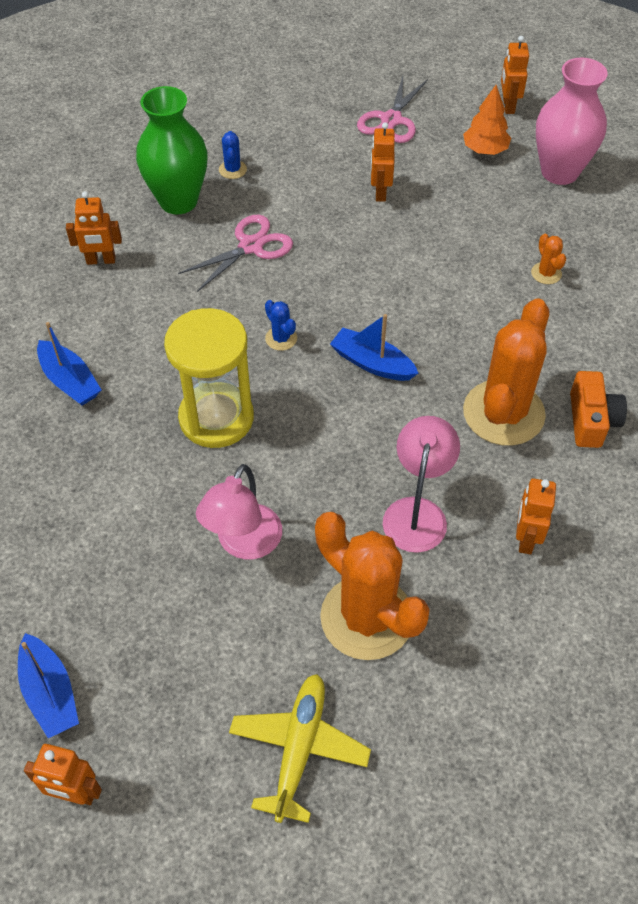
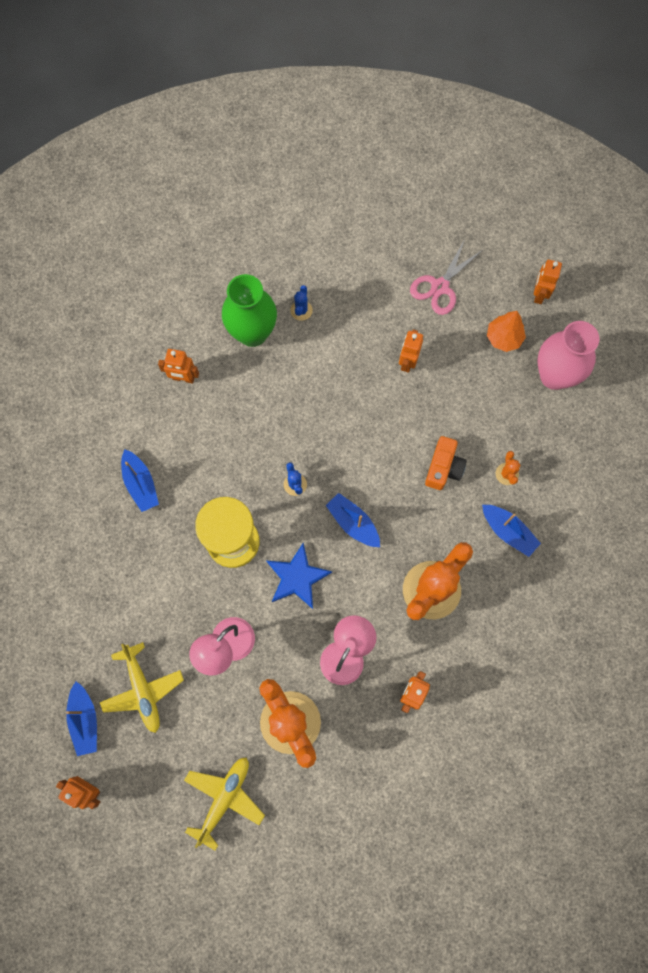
camera: 15 degrees right, 20 degrees up
pink scissors [178,215,293,292] -> none
orange camera [570,371,627,448] -> orange camera moved to [425,436,467,490]
none -> yellow plane [100,642,184,733]
none -> blue star [266,543,332,609]
none -> blue boat [482,505,541,557]

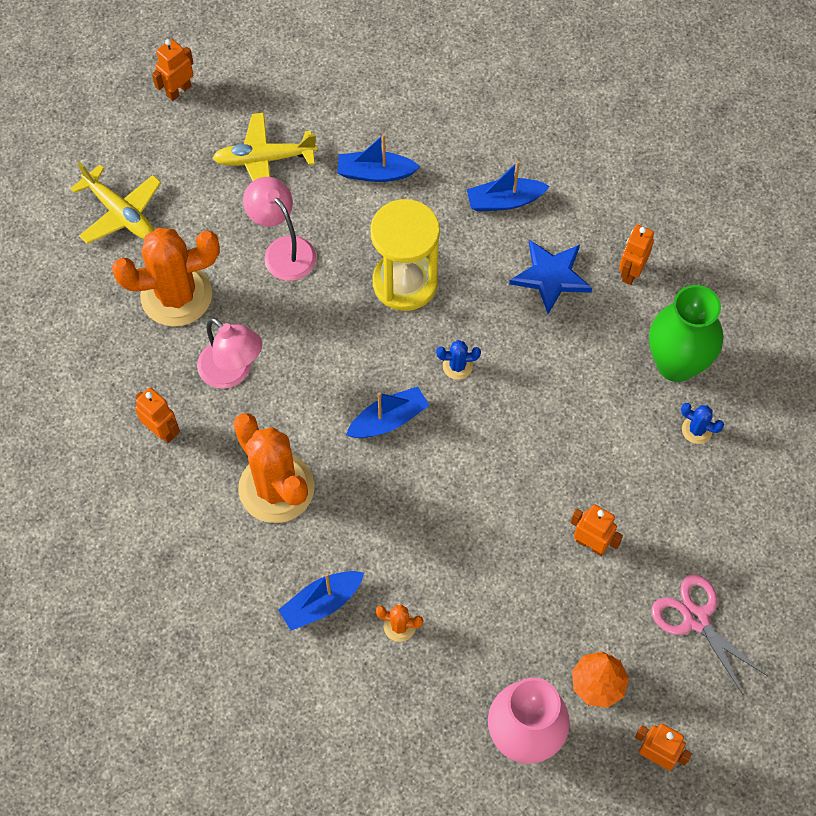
camera: 105 degrees right, 10 degrees down
blue boat [66,681,97,756] -> blue boat moved to [338,134,420,182]
blue star [266,543,332,609] -> blue star moved to [509,240,592,314]
orange camera [425,436,467,490] -> none

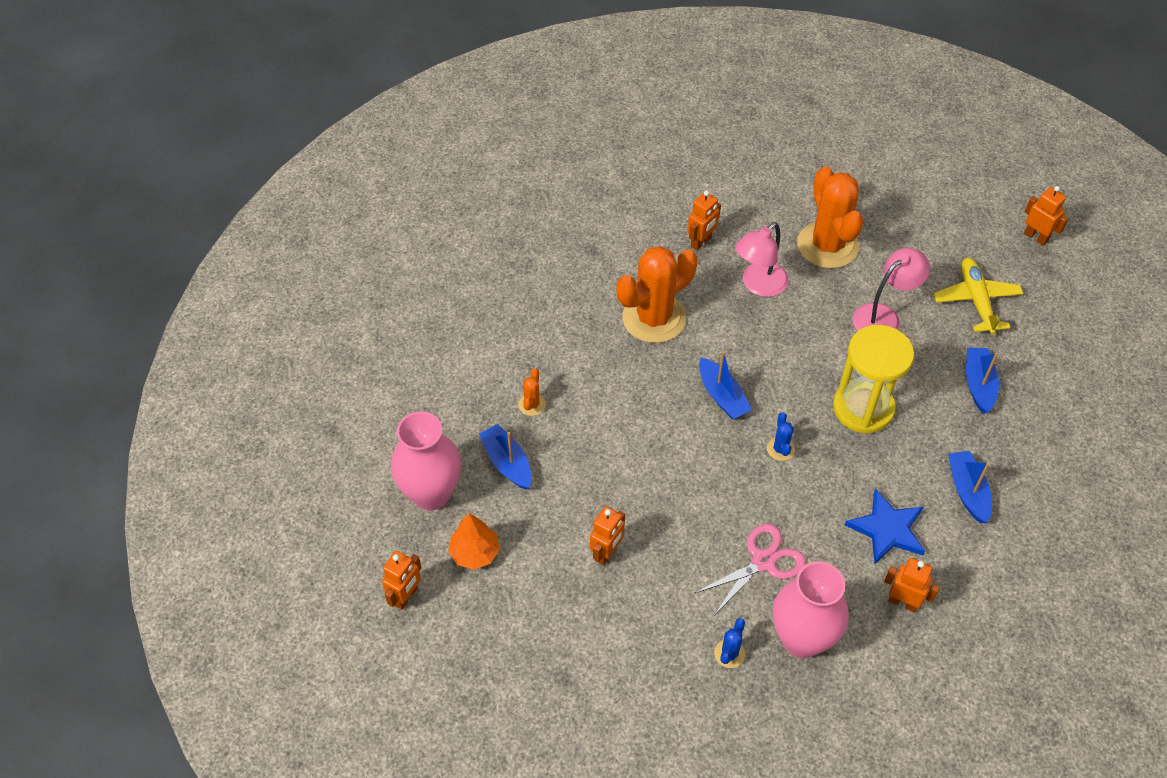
camera: 90 degrees right, 10 degrees down
yellow plane [70,162,161,244] -> none
blue boat [278,571,364,631] -> blue boat moved to [479,424,532,489]
green vase [649,285,723,382] -> pink vase [773,561,849,658]
pink scissors [651,574,767,694] -> pink scissors moved to [695,524,806,614]

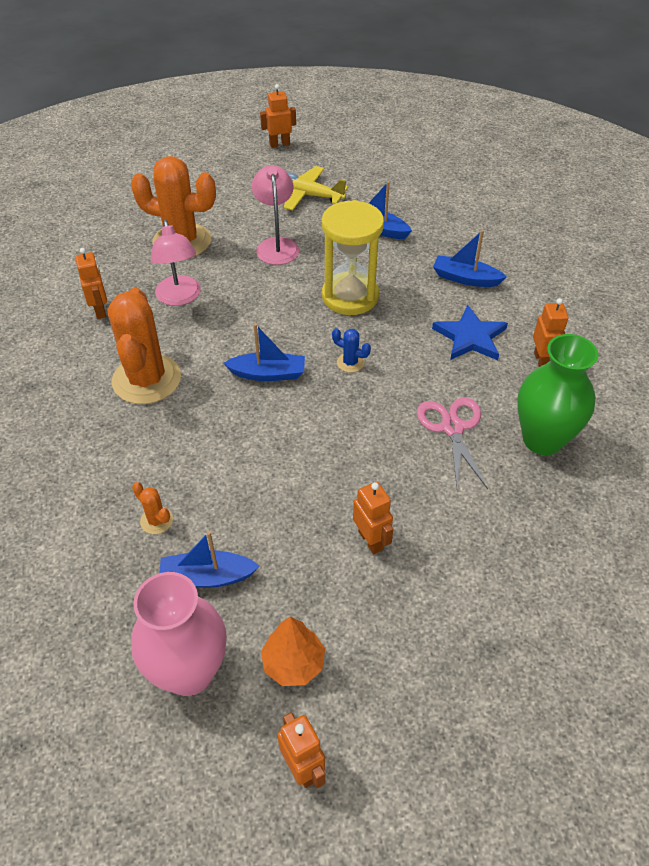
camera: 60 degrees left, 5 degrees down
blue cactus [714,618,745,668] -> none
pink vase [773,561,849,658] -> green vase [517,334,598,455]
orange robot [884,558,940,613] -> orange robot turned 120 degrees clockwise [533,298,569,367]

